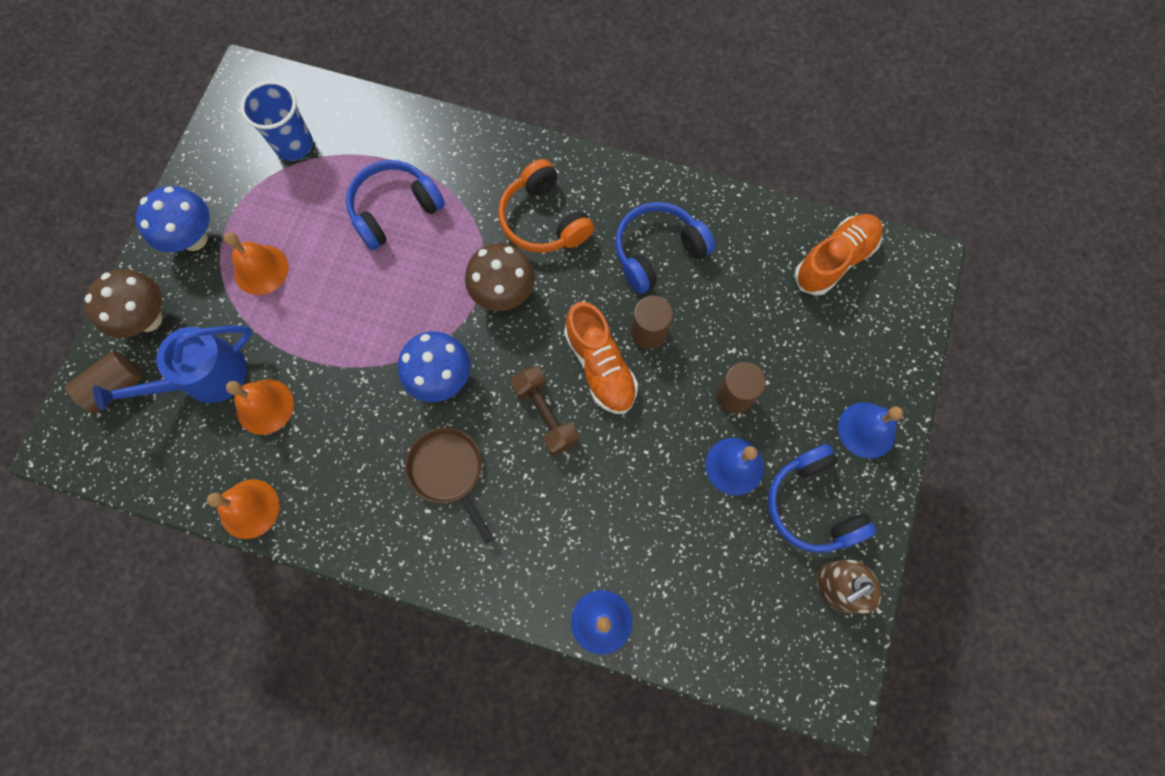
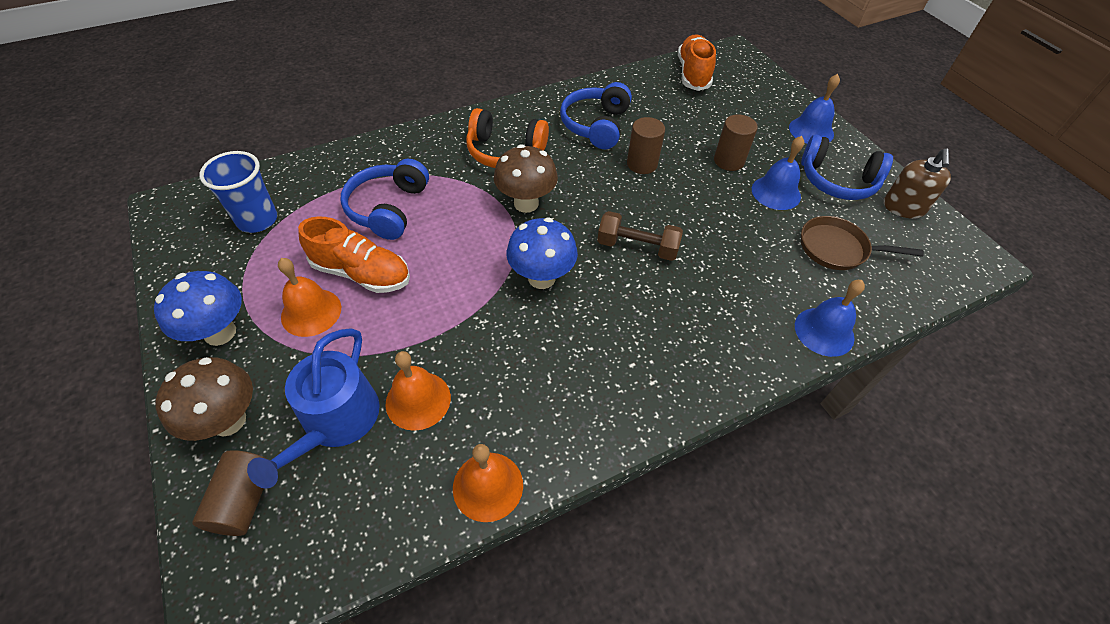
camera: 45 degrees left, 20 degrees down
brown pan [405,428,494,543] -> brown pan moved to [801,216,924,270]
orange shoe [564,302,638,414] -> orange shoe moved to [298,216,410,293]

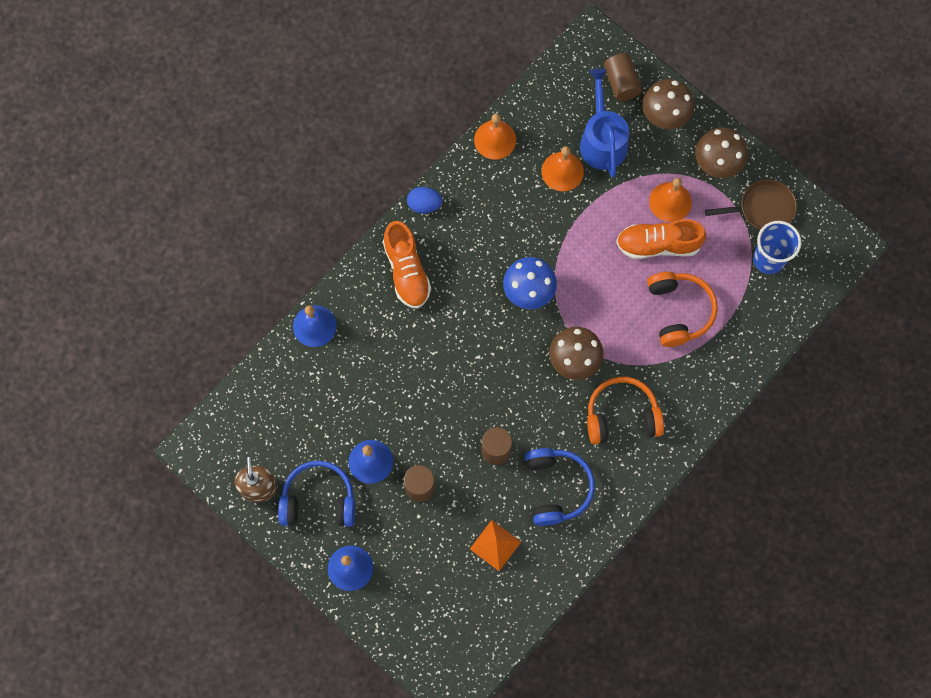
camera: 160 degrees right, 20 degrees up
blue mushroom [154,271,242,346] -> brown mushroom [695,127,748,178]
blue headphones [341,159,429,240] -> orange headphones [647,272,718,347]
brown dumbbell [597,211,683,261] -> none
orange shoe [678,35,716,91] -> orange shoe moved to [383,221,431,309]
brown pan [801,216,924,270] -> brown pan moved to [705,179,797,230]
none -> blue egg [407,187,443,214]
none -> orange pyramid [470,520,521,571]

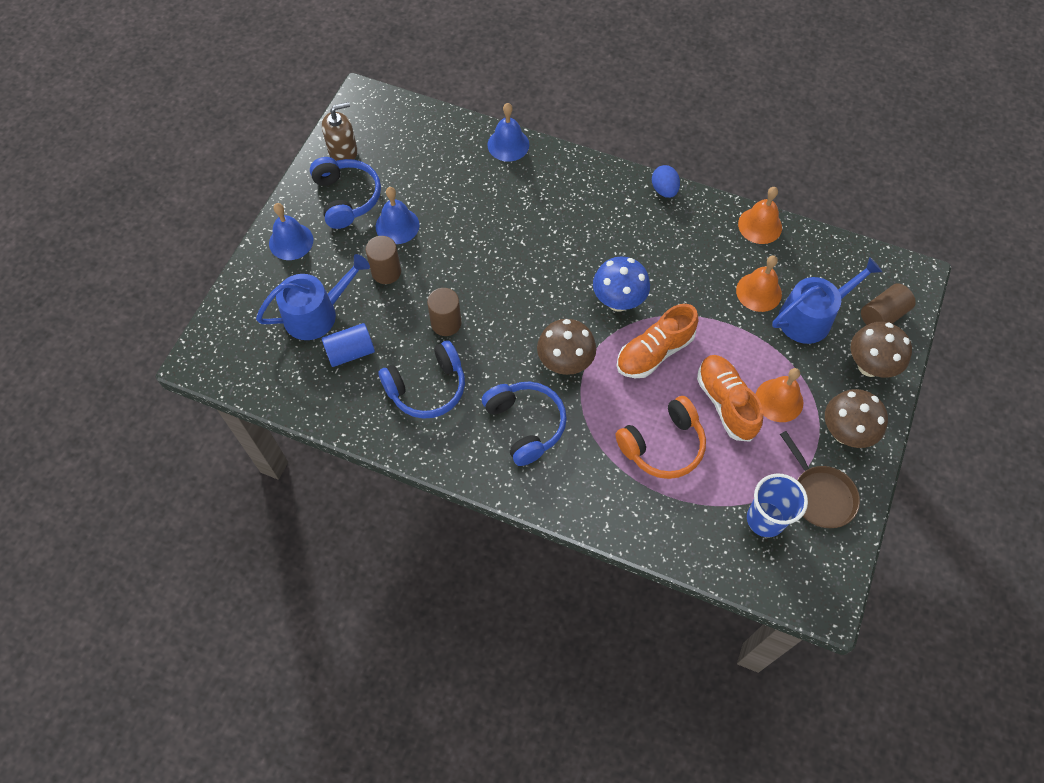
camera: 70 degrees right, 10 degrees down
orange shoe [383,221,431,309] -> orange shoe moved to [617,304,698,378]
orange pyramid [470,520,521,571] -> blue cylinder [321,323,375,367]
orange headphones [587,377,664,445] -> blue headphones [482,382,567,466]
none -> blue watering can [256,254,370,340]

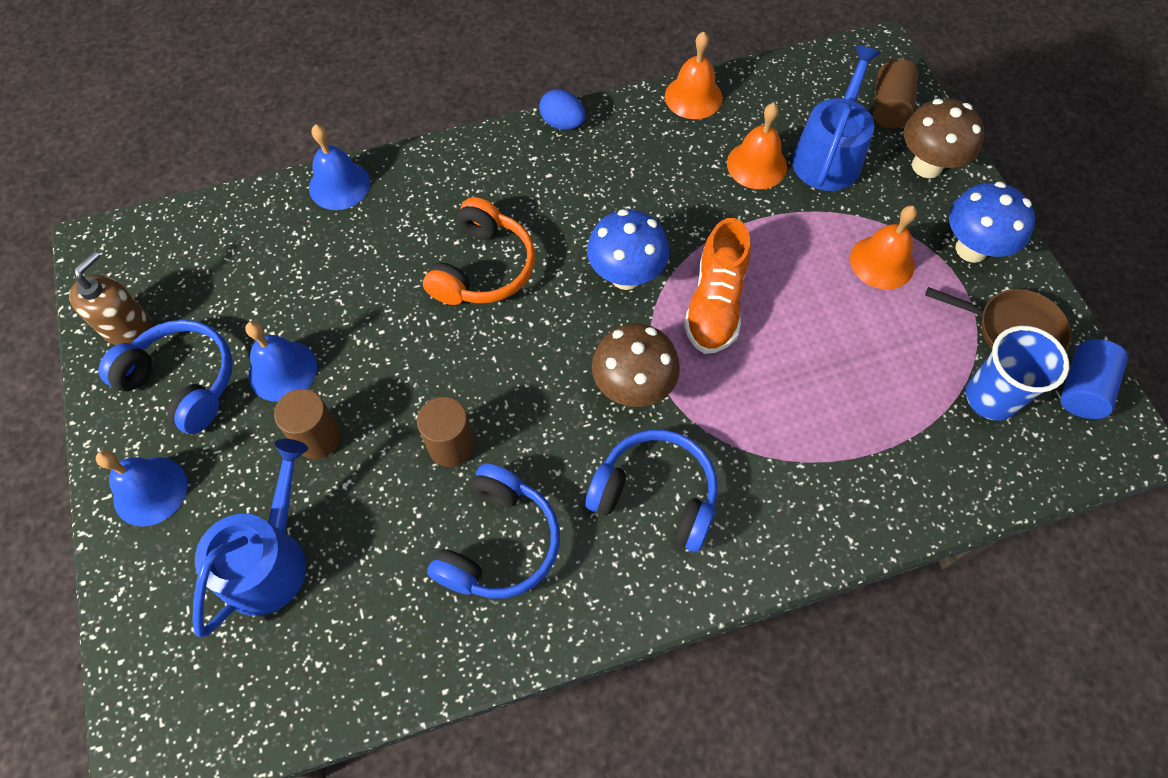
camera: 40 degrees left, 0 degrees up
blue cylinder [321,323,375,367] -> blue cylinder moved to [1060,339,1128,419]
orange headphones [615,396,706,479] -> orange headphones moved to [423,197,535,305]
orange shoe [697,355,763,442] -> none
brown mushroom [825,389,888,448] -> blue mushroom [949,182,1035,263]

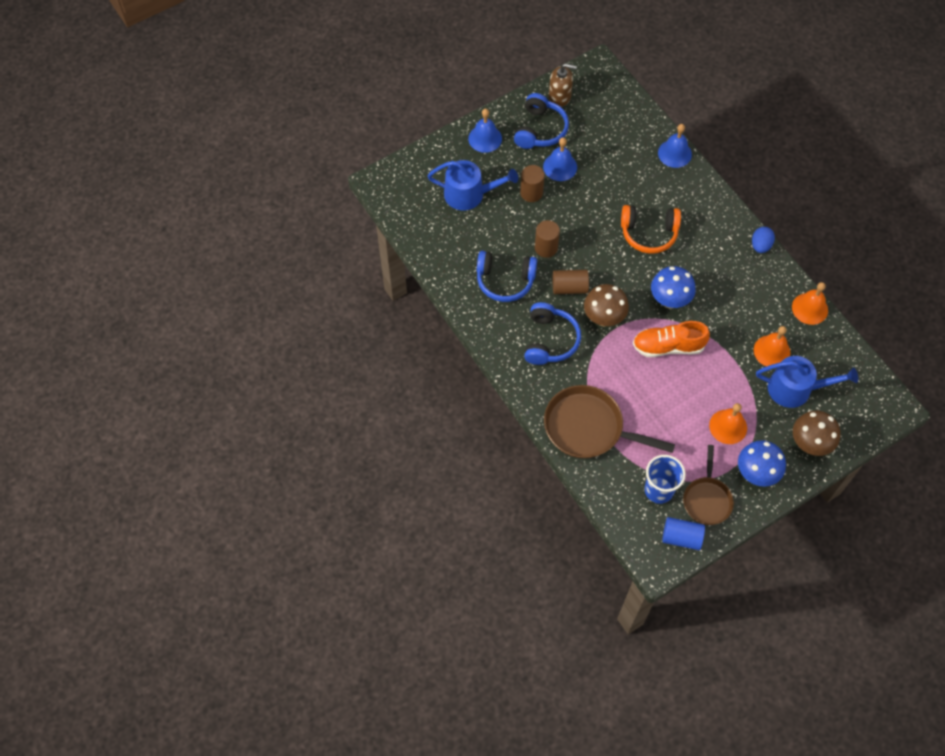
camera: 75 degrees right, 0 degrees up
brown cylinder [873,59,918,129] -> brown cylinder moved to [553,270,589,294]
none -> brown pan [544,385,675,458]

